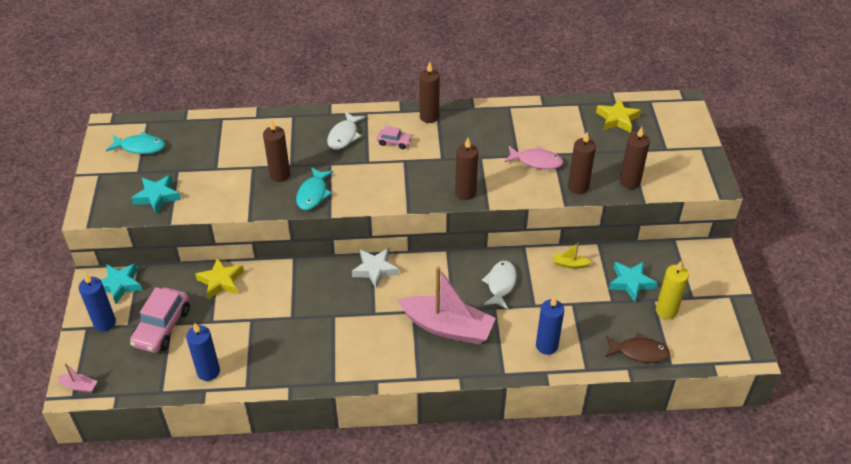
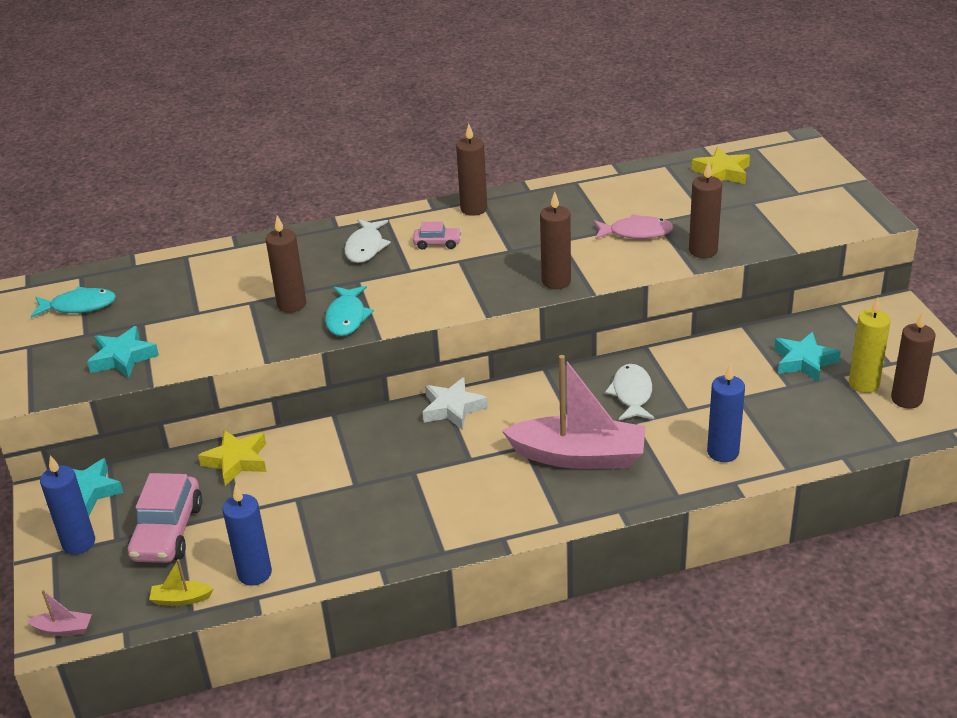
camera: 10 degrees left, 10 degrees down
yellow boat [553,243,592,269] -> yellow boat moved to [149,559,213,606]
brown fish [606,333,670,363] -> none
brown candle [620,127,650,189] -> brown candle moved to [891,312,935,409]

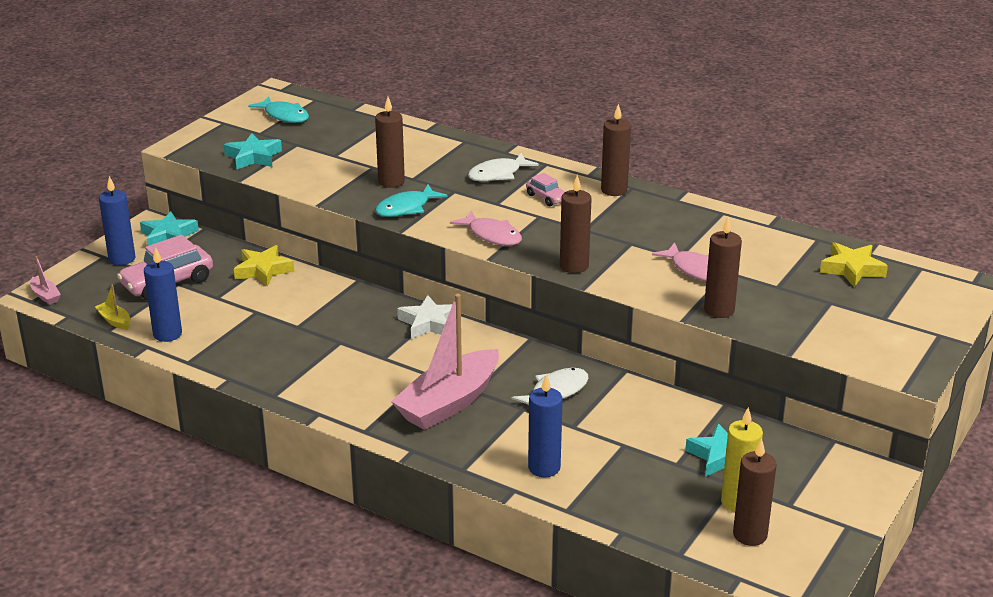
camera: 45 degrees right, 5 degrees down
pink boat [502,355,646,469] -> pink boat turned 75 degrees clockwise [391,294,499,430]
none -> pink fish [450,211,522,246]

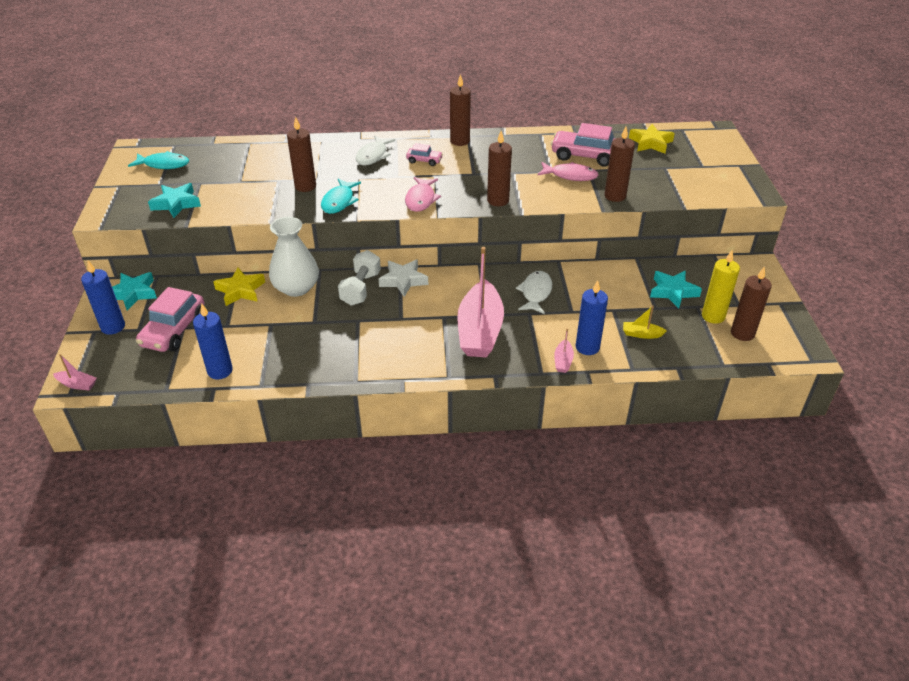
camera: 35 degrees left, 10 degrees up
yellow boat [95,285,131,330] -> yellow boat moved to [623,306,667,339]
pink fish [450,211,522,246] -> pink fish turned 90 degrees clockwise [405,177,441,212]
none -> white vase [269,217,319,297]
none -> white dumbbell [338,250,381,306]
none -> pink car [551,123,616,167]
none -> pink boat [554,328,574,373]

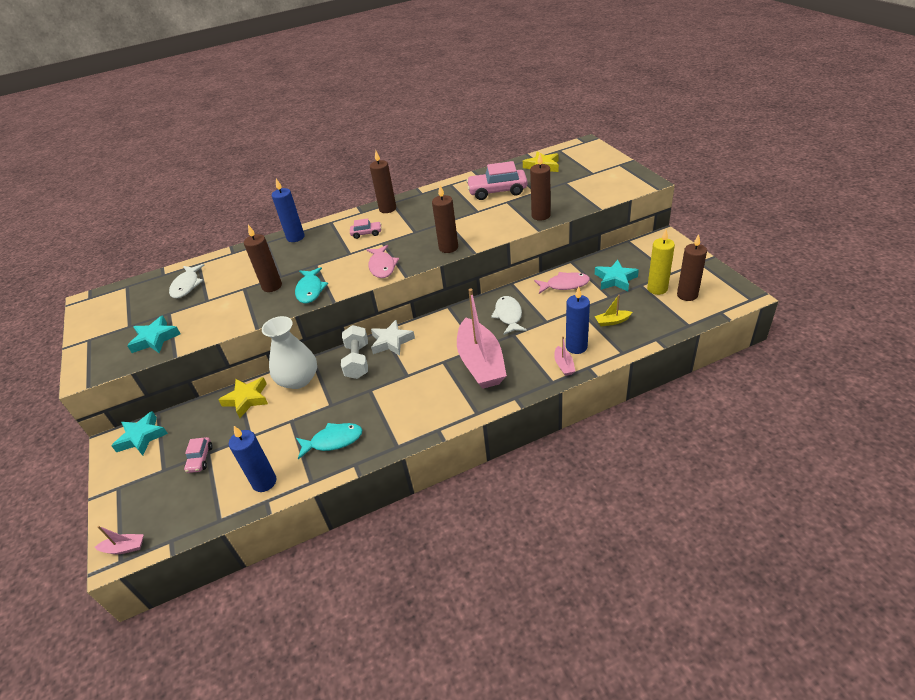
camera: 15 degrees left, 0 degrees up
blue candle [81,261,125,334] -> blue candle moved to [272,179,305,242]
turquoise fish [128,151,189,169] -> turquoise fish moved to [296,423,362,459]
pink car [136,287,205,352] -> pink car [184,437,213,473], size x0.51
white fish [356,136,395,165] -> white fish moved to [169,264,205,298]
pink fish [537,162,599,181] -> pink fish moved to [534,272,590,294]

